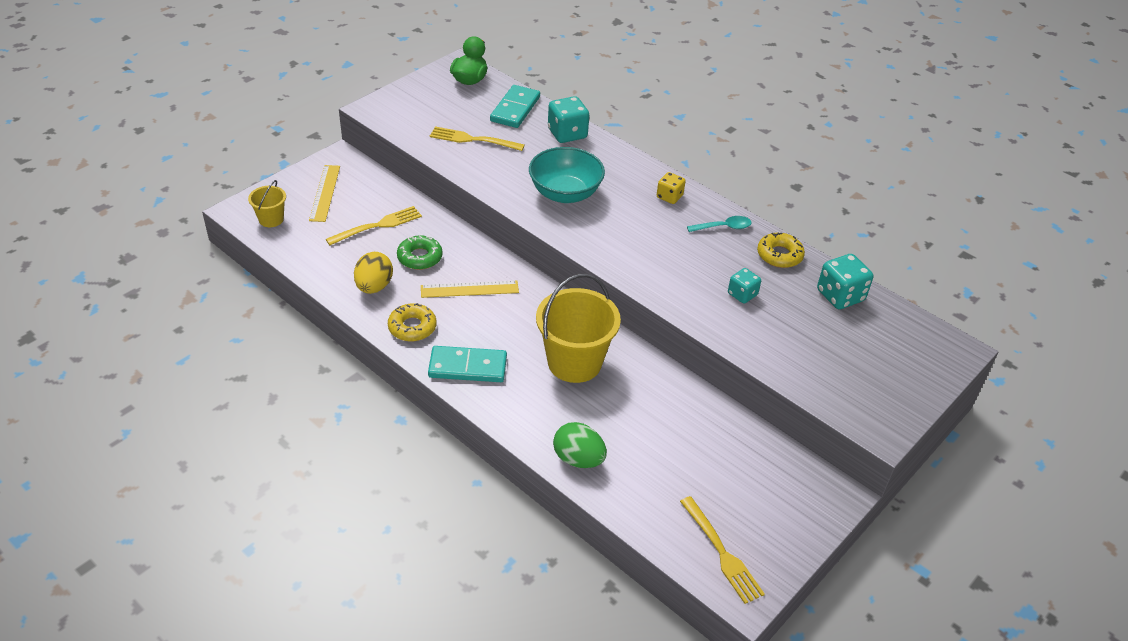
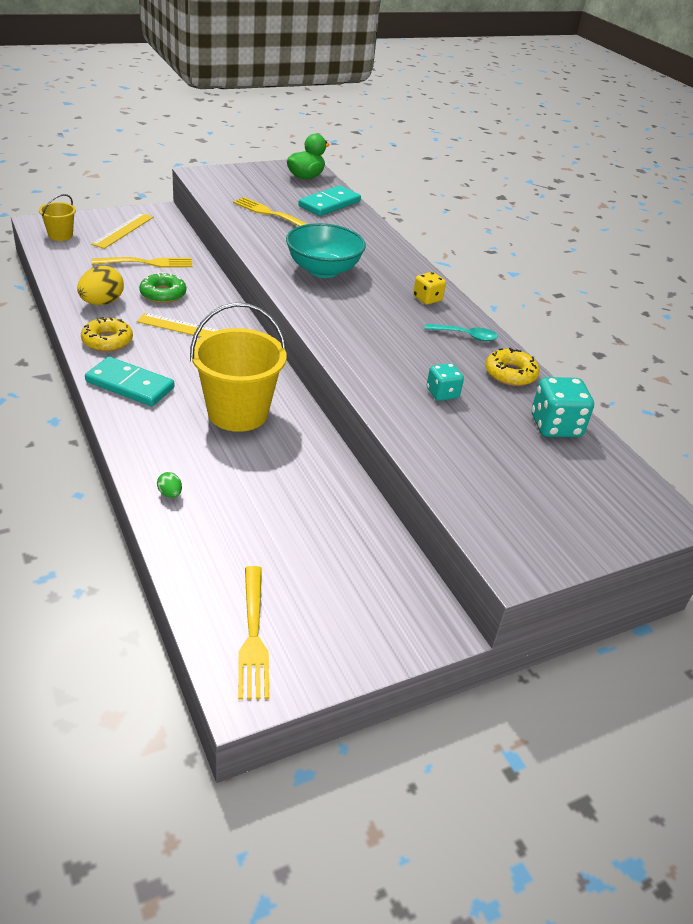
camera: 20 degrees right, 5 degrees down
turquoise dice [548,96,589,143] -> none
green egg [553,422,607,468] -> green egg [157,472,182,498], size x0.47

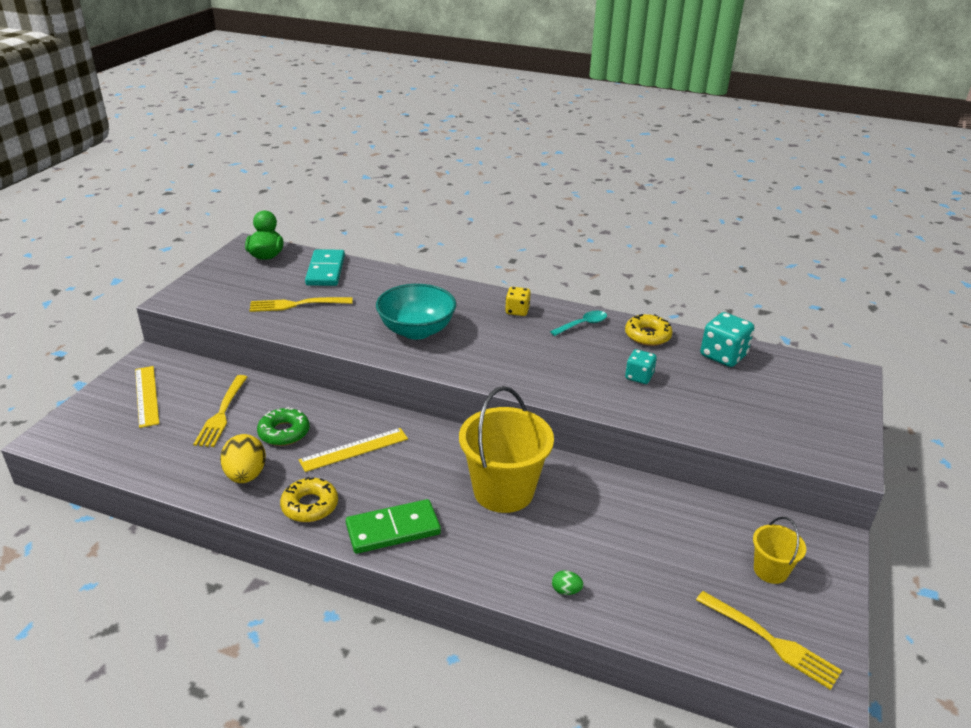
camera: 40 degrees left, 5 degrees down
yellow bucket [39,194,76,241] -> yellow bucket moved to [753,517,806,584]
turquoise domino [85,357,175,406] -> green domino [346,499,441,554]
yellow fork [91,257,192,267] -> yellow fork turned 150 degrees clockwise [193,375,247,447]

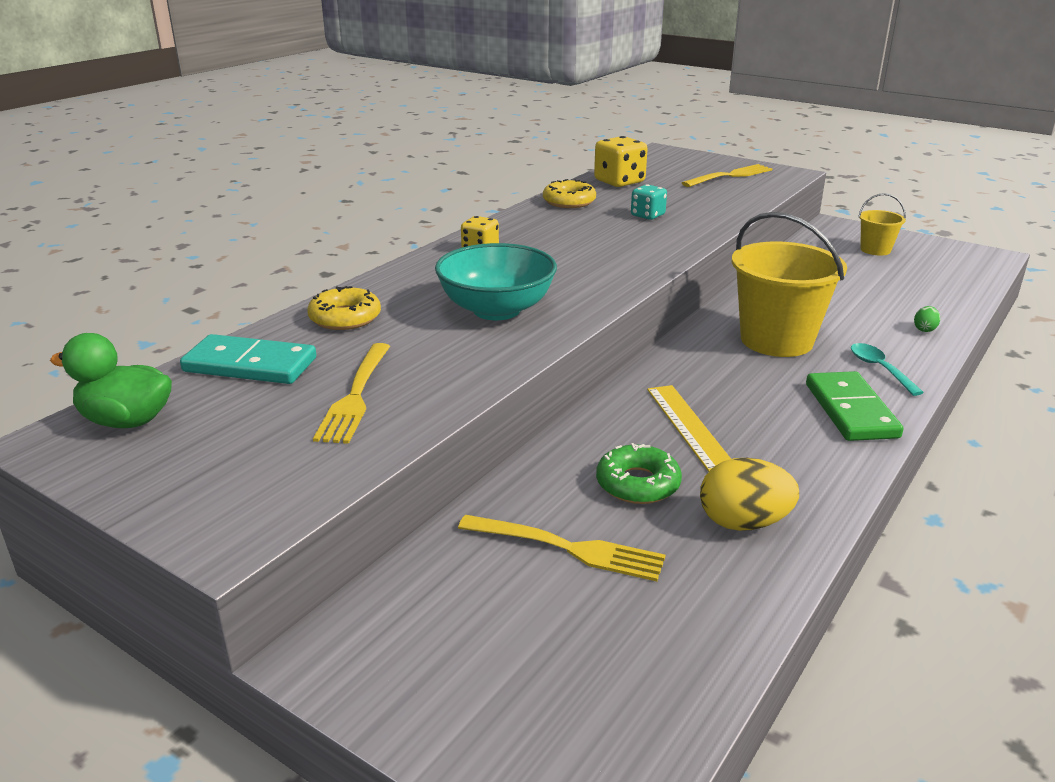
camera: 75 degrees left, 5 degrees down
yellow ruler [135,366,159,428] -> none
yellow donut [280,477,338,522] -> yellow donut moved to [307,286,381,330]
turquoise spoon [550,311,607,336] -> turquoise spoon moved to [851,343,924,396]
yellow fork [696,591,842,690] -> yellow fork moved to [682,164,773,187]
turquoise dice [700,312,754,367] -> yellow dice [594,136,648,187]

